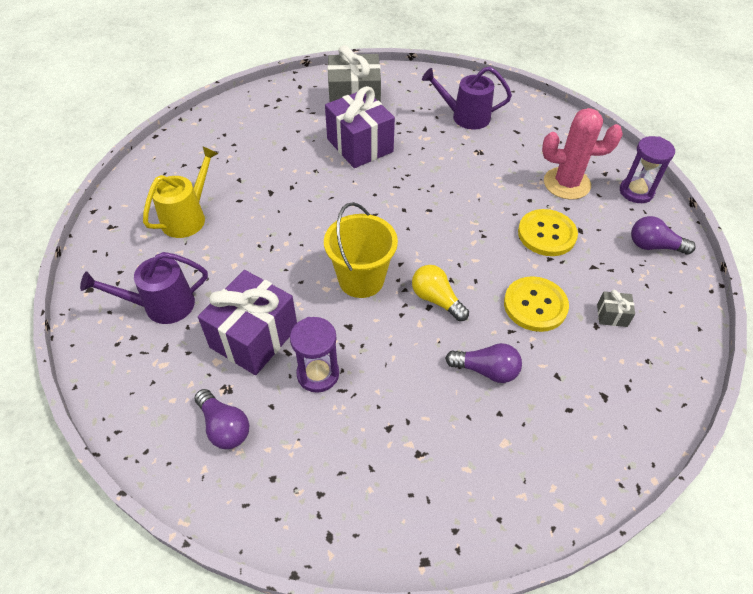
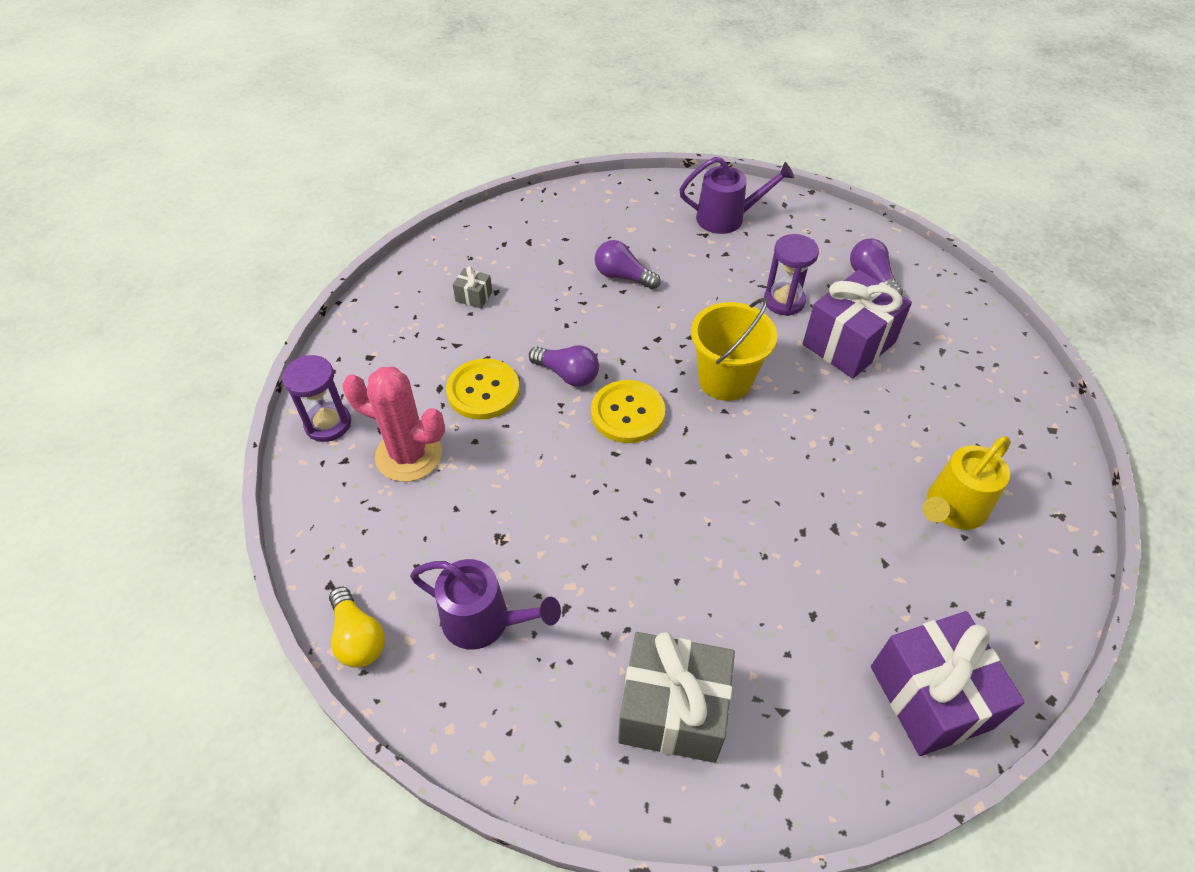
camera: 165 degrees left, 0 degrees up
purple watering can [80,252,208,324] -> purple watering can moved to [679,157,794,234]
purple gift [325,86,395,168] -> purple gift moved to [871,611,1025,756]
yellow light bulb [412,265,469,321] -> yellow light bulb moved to [329,587,385,668]
yellow button [504,276,569,332] -> yellow button moved to [591,380,665,443]
purple light bulb [631,216,696,255] -> purple light bulb moved to [529,345,599,387]

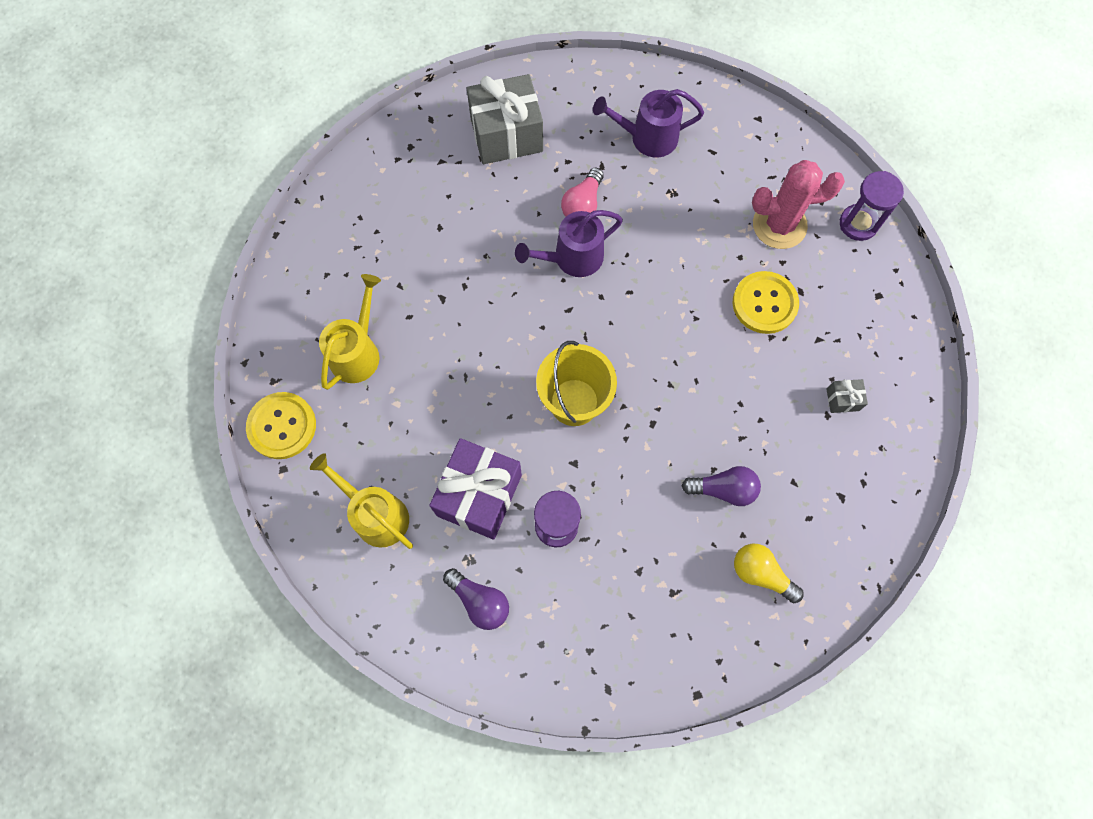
camera: 155 degrees right, 20 degrees up
yellow light bulb [329,587,385,668] -> yellow light bulb moved to [734,544,804,603]
purple light bulb [529,345,599,387] -> none
yellow button [591,380,665,443] -> yellow button moved to [246,392,316,459]
purple watering can [679,157,794,234] -> purple watering can moved to [515,210,623,277]
purple gift [871,611,1025,756] -> none
none -> yellow watering can [310,453,413,549]
none -> pink light bulb [561,167,604,217]

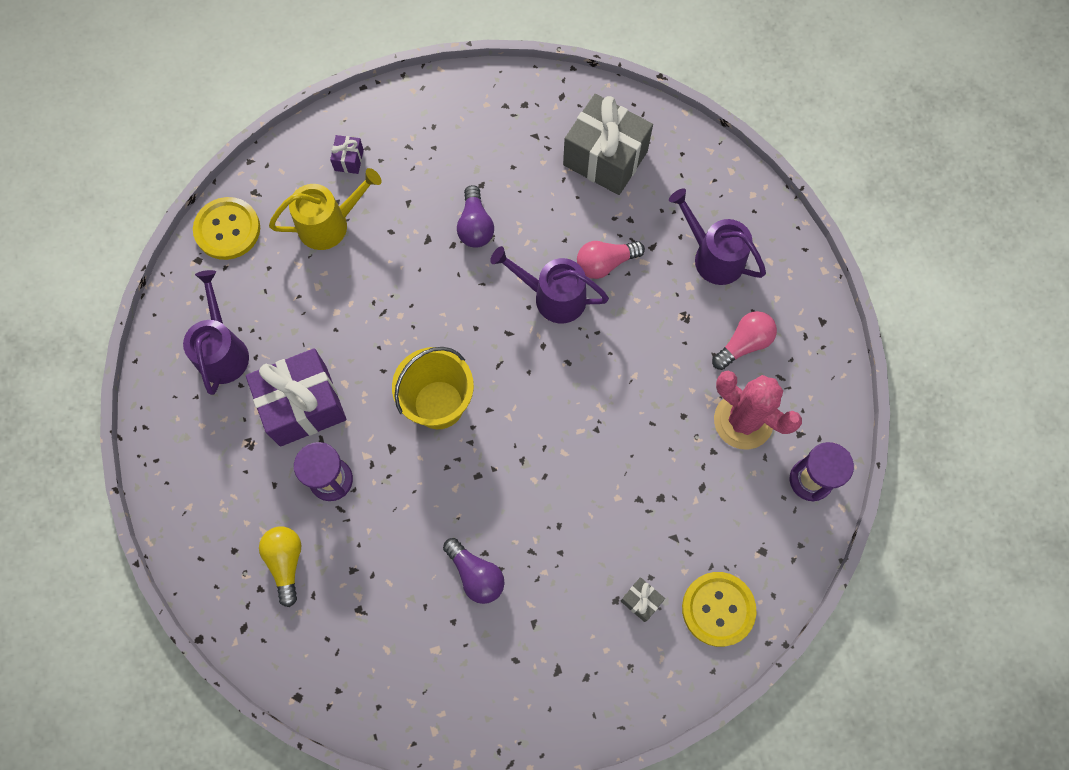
camera: 45 degrees right, 0 degrees up
yellow watering can [310,453,413,549] -> purple watering can [183,270,249,395]
purple light bulb [443,568,509,630] -> purple light bulb moved to [457,185,494,248]
yellow button [733,271,799,334] -> yellow button moved to [682,572,756,647]
yellow light bulb [734,544,804,603] -> yellow light bulb moved to [259,526,301,607]
none -> purple gift [330,135,364,174]
none -> pink light bulb [712,311,777,370]

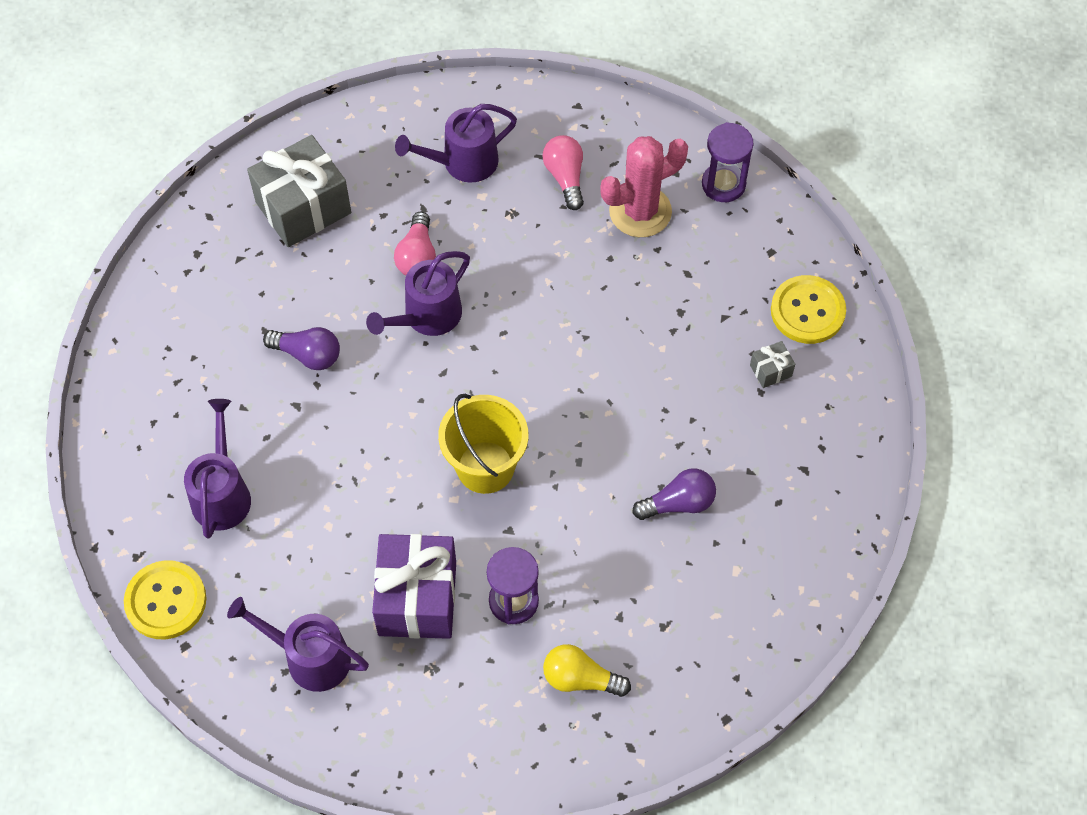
camera: 65 degrees left, 10 degrees down
yellow watering can [269,168,382,250] -> purple watering can [184,399,251,538]
purple gift [330,135,364,174] -> none

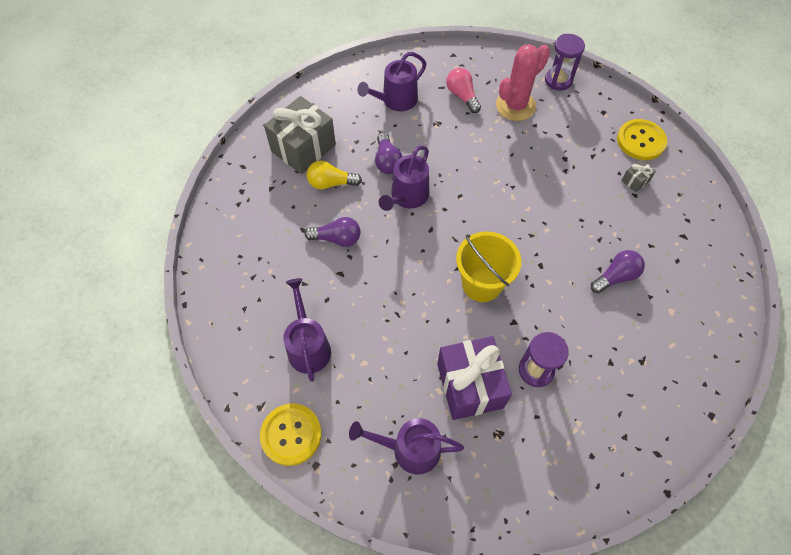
camera: 15 degrees left, 0 degrees up
pink light bulb [394,212,436,275] -> purple light bulb [375,132,403,174]
yellow light bulb [543,644,631,697] -> yellow light bulb moved to [307,161,362,189]

